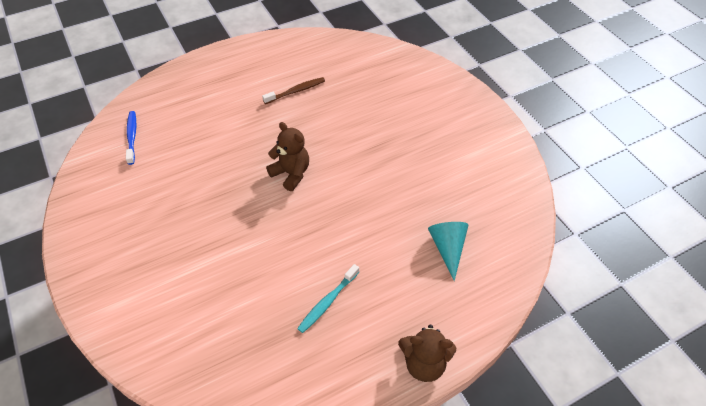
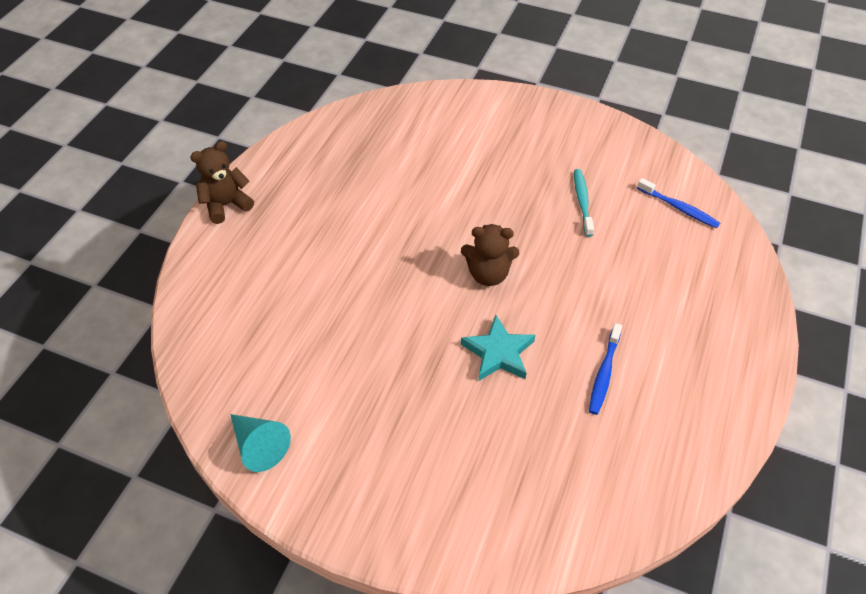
camera: 140 degrees right, 0 degrees up
brown toothbrush [262,77,325,104] -> blue toothbrush [589,323,622,415]
turquoise toothbrush [297,264,359,333] -> turquoise toothbrush moved to [574,169,594,237]
turquoise cone [428,222,468,281] -> turquoise cone moved to [230,414,291,472]
none -> turquoise star [461,315,535,381]

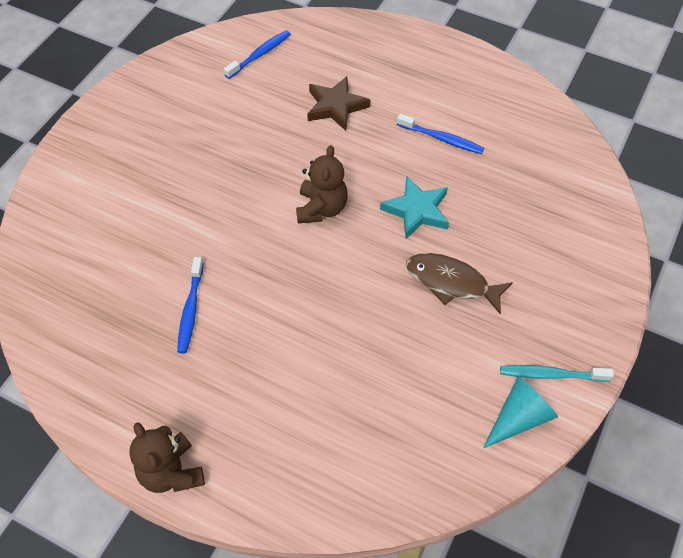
camera: 85 degrees left, 5 degrees up
turquoise toothbrush [574,169,594,237] -> turquoise toothbrush moved to [500,365,614,382]
none -> blue toothbrush [177,257,204,354]
none -> brown star [307,76,370,131]
none -> brown fish [406,253,513,315]

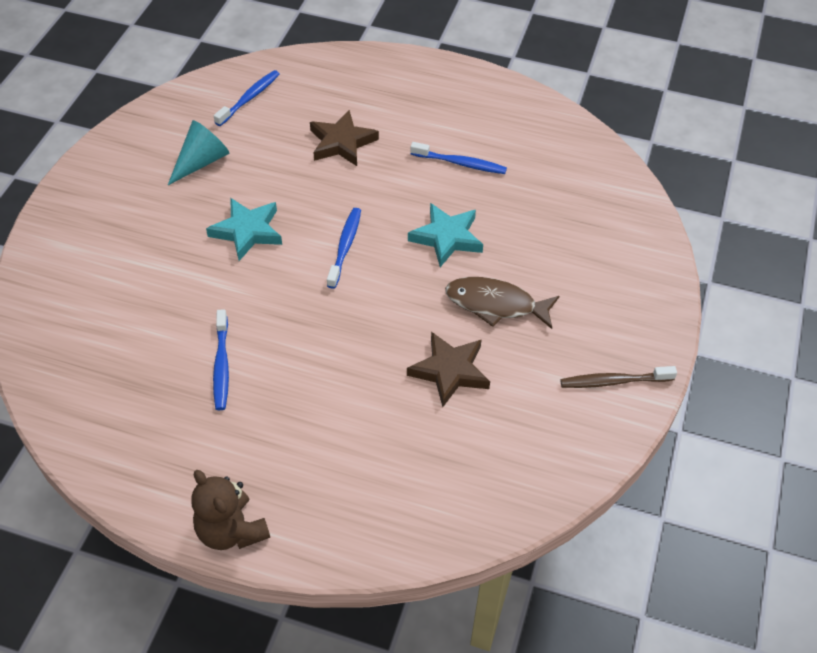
camera: 10 degrees left, 5 degrees down
brown teddy bear [296,145,348,224] -> blue toothbrush [327,208,361,289]
turquoise cone [483,376,558,448] -> turquoise cone moved to [168,120,230,185]
turquoise toothbrush [500,365,614,382] -> brown toothbrush [560,366,677,388]
none -> turquoise star [206,198,282,261]
none -> brown star [407,332,490,407]

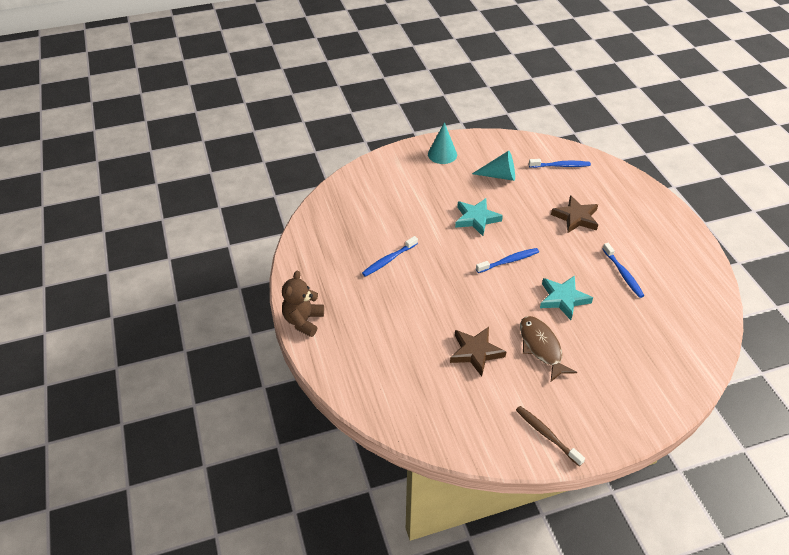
camera: 55 degrees right, 5 degrees down
none -> turquoise cone [428,122,457,164]

